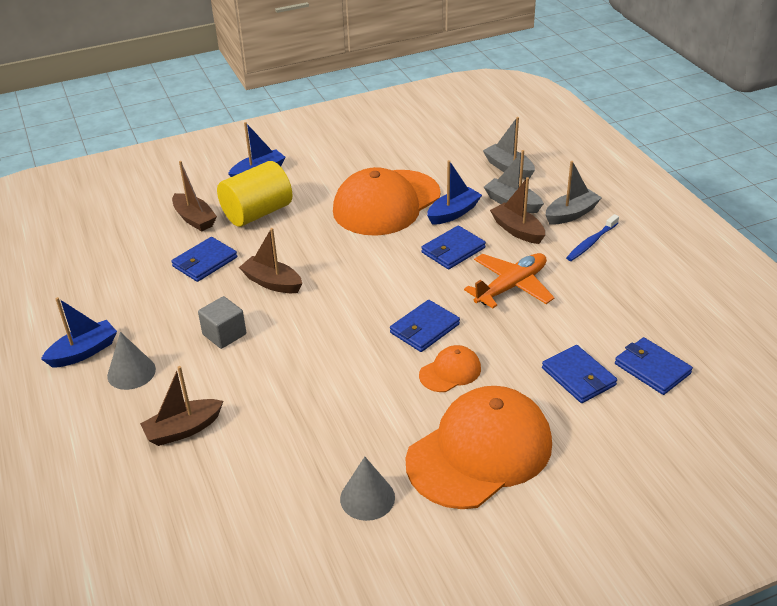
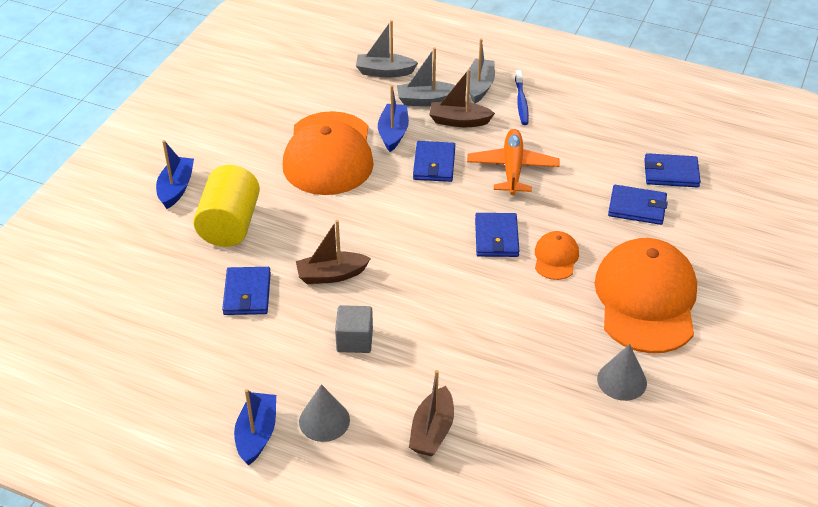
camera: 45 degrees left, 5 degrees up
brown boat [172,161,217,231] -> none

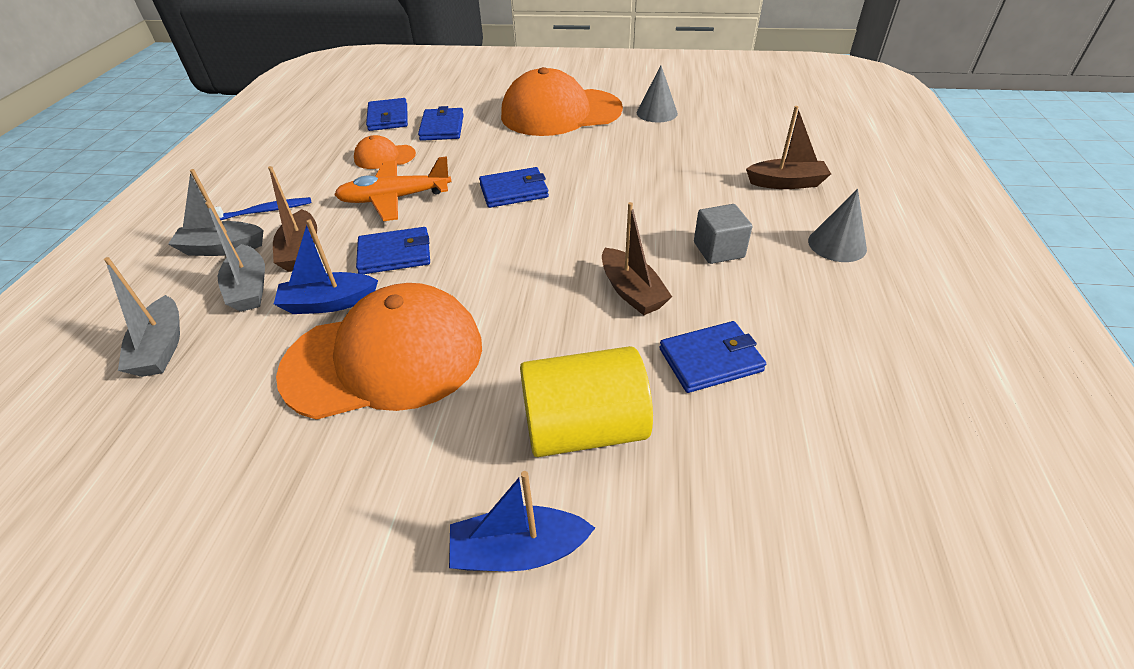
camera: 105 degrees left, 0 degrees up
blue boat [234,389,276,465] -> none
orange cap [535,231,579,280] -> orange cap moved to [354,135,416,169]

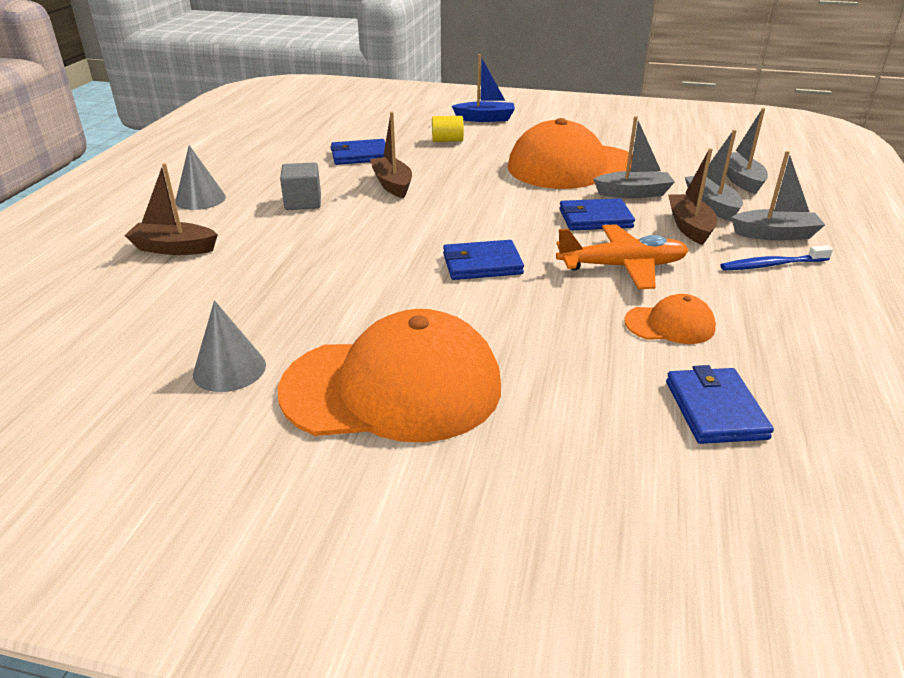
camera: 175 degrees left, 10 degrees down
blue boat [274,220,378,314] -> grey boat [593,116,675,198]
blue wallet [418,106,464,141] -> none
yellow cylinder [520,346,653,457] -> yellow cylinder [432,116,464,142], size x0.49

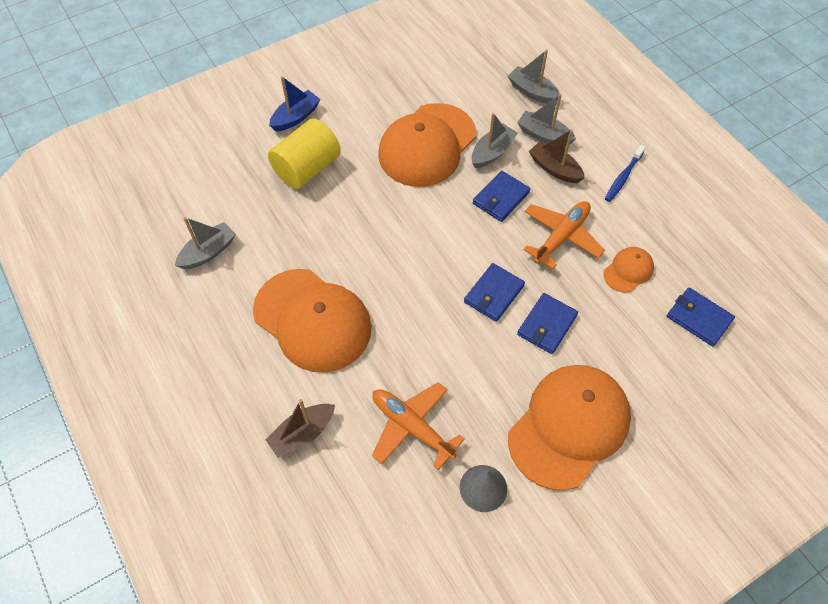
camera: 45 degrees left, 25 degrees up
grey cone [175,145,226,210] -> none
grey cube [280,162,321,210] -> orange cap [253,269,372,373]
blue wallet [330,139,385,165] -> blue wallet moved to [517,293,578,354]
brown boat [370,112,412,198] -> none
yellow cylinder [432,116,464,142] -> yellow cylinder [268,118,341,189], size x2.03
grey boat [731,151,825,241] -> grey boat moved to [175,217,236,269]
none -> orange plane [372,382,465,470]

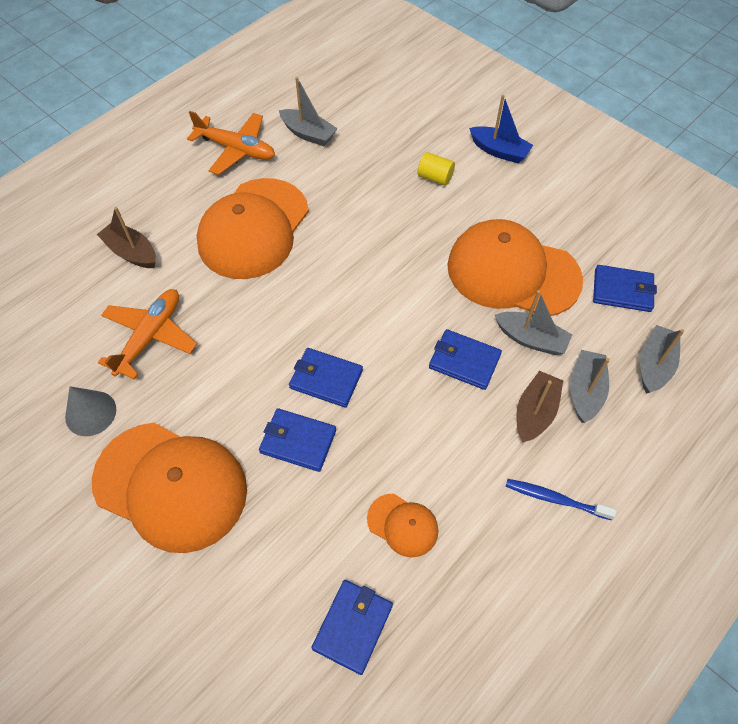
camera: 75 degrees right, 0 degrees up
yellow cylinder [268,118,341,189] -> yellow cylinder [418,152,455,186], size x0.49
orange plane [523,201,605,269] -> orange plane moved to [187,111,275,175]
none -> blue wallet [593,265,657,312]

